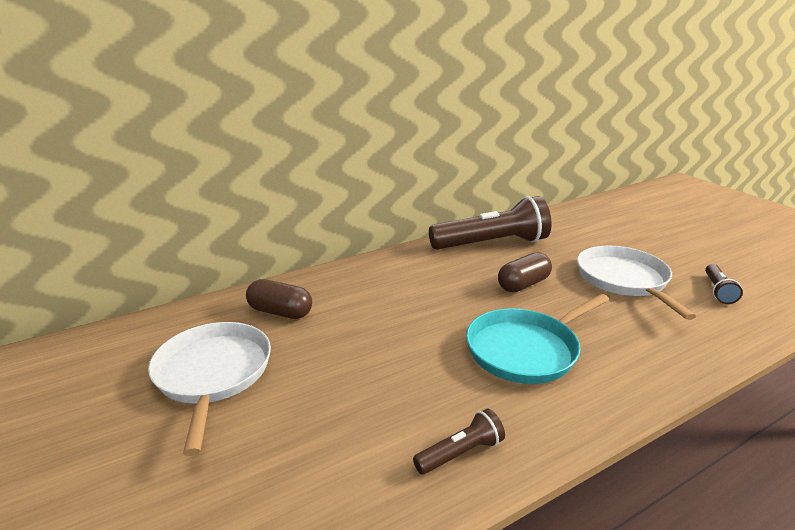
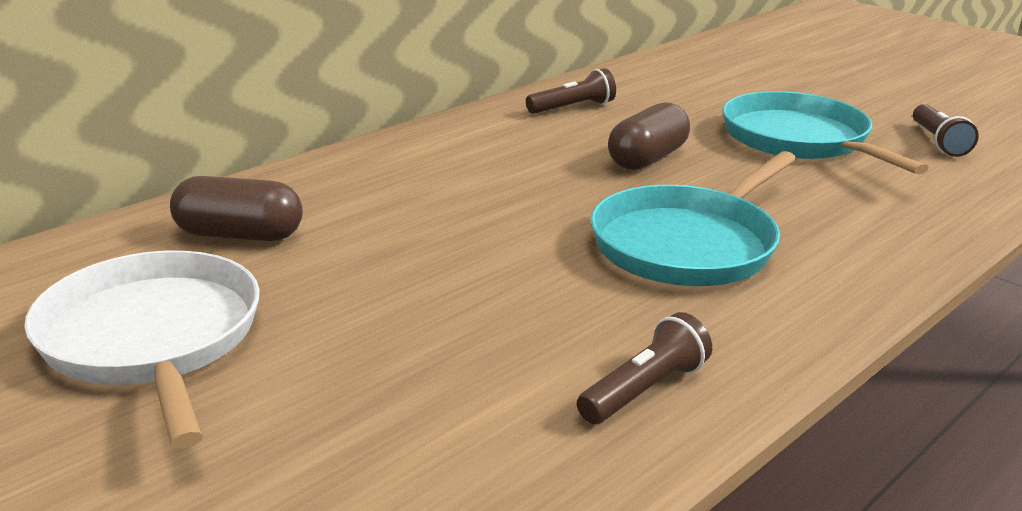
camera: 15 degrees left, 0 degrees up
brown flashlight [429,196,551,250] -> brown flashlight [526,68,616,114], size x0.45
white pan [577,246,696,320] -> turquoise pan [722,91,929,175]

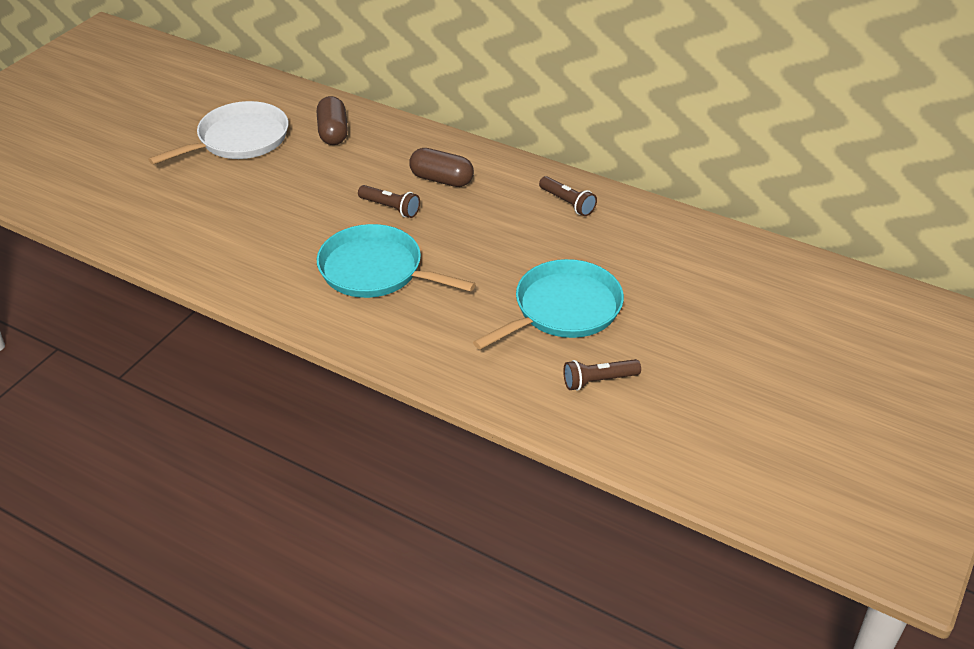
camera: 75 degrees right, 15 degrees up
brown flashlight [577,312,712,424] -> brown flashlight moved to [358,185,420,218]
brown capsule [608,102,690,170] -> brown capsule moved to [409,148,474,187]

